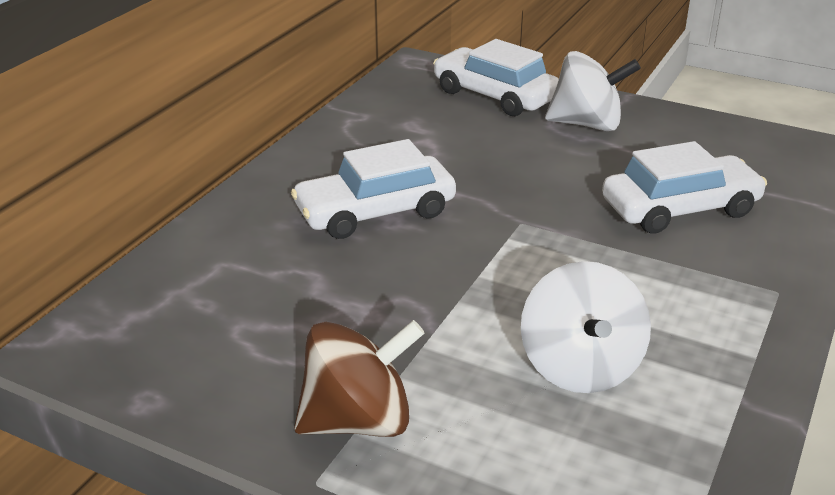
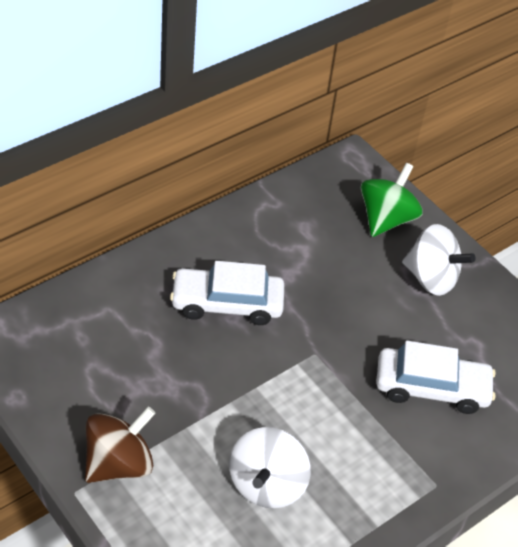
camera: 20 degrees right, 15 degrees up
brown spinning top [294,320,425,437] -> brown spinning top turned 45 degrees counterclockwise [85,406,156,483]
white car [433,39,559,116] -> green spinning top [361,163,423,237]

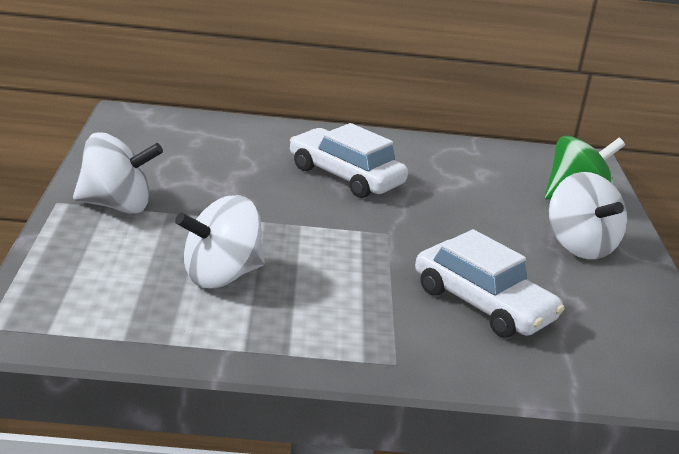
camera: 40 degrees right, 20 degrees down
brown spinning top [85,406,156,483] -> white spinning top [73,132,163,214]

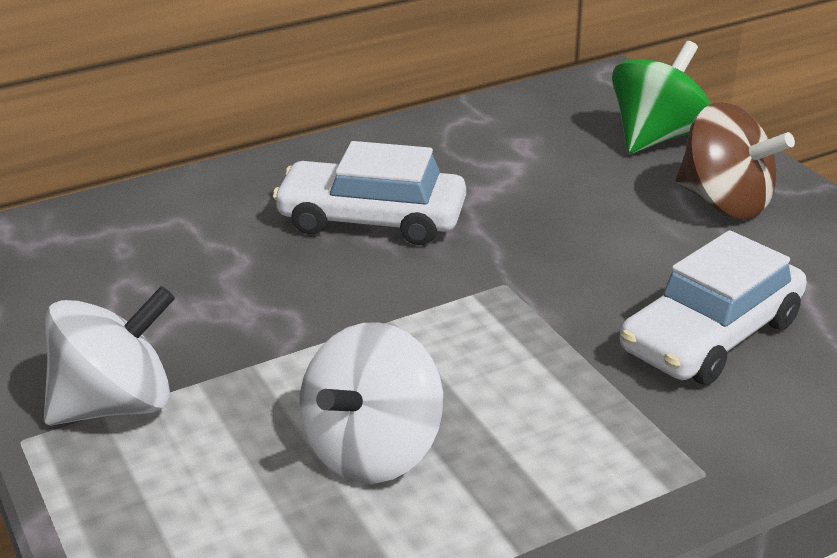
camera: 25 degrees left, 5 degrees up
white car [415,229,565,338] -> white car turned 120 degrees clockwise [620,230,807,385]
white spinning top [549,172,627,259] -> brown spinning top [676,102,795,219]

